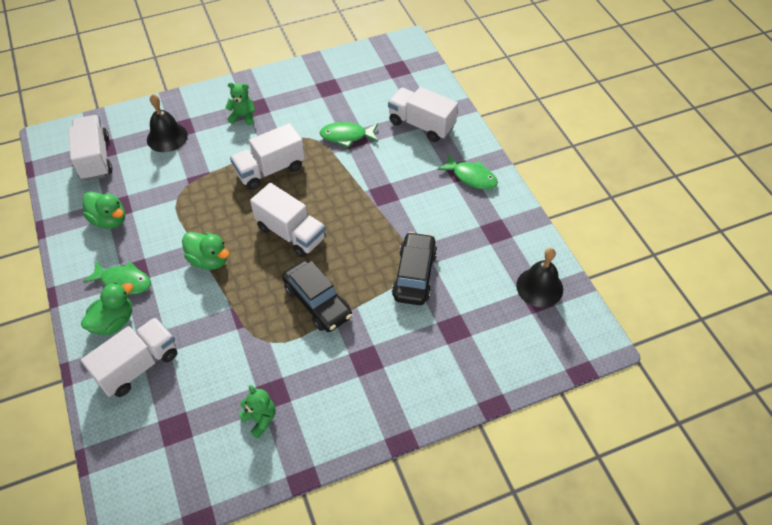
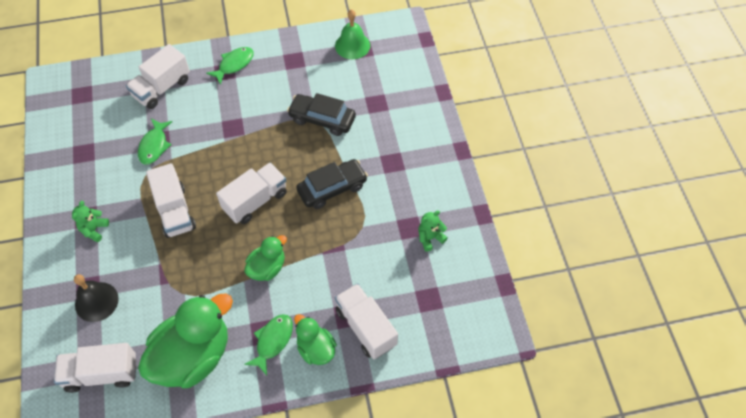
camera: 80 degrees left, 5 degrees up
green duck [83,191,125,229] -> green duck [138,293,233,388], size x1.92
black bell [516,248,563,307] -> green bell [335,9,370,59]

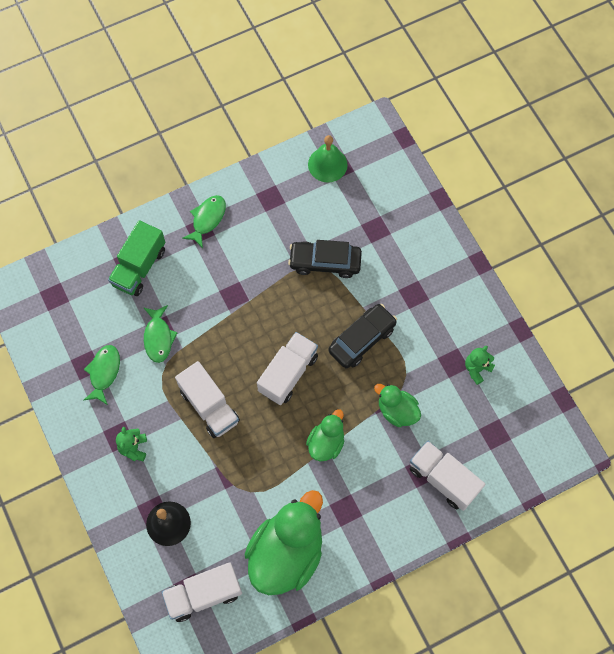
camera: 15 degrees left, 10 degrees up
white truck [126,44,190,109] -> green truck [108,220,166,296]
green fish [244,314,293,375] -> green fish moved to [83,345,120,405]
green duck [294,314,337,365] -> green duck moved to [374,384,421,427]

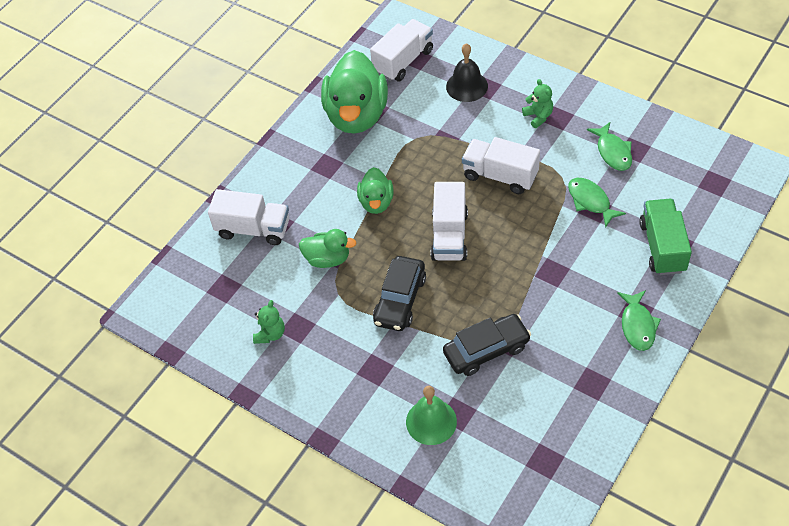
camera: 155 degrees right, 15 degrees down
green bell [308,135,348,182] -> green bell moved to [406,386,457,445]

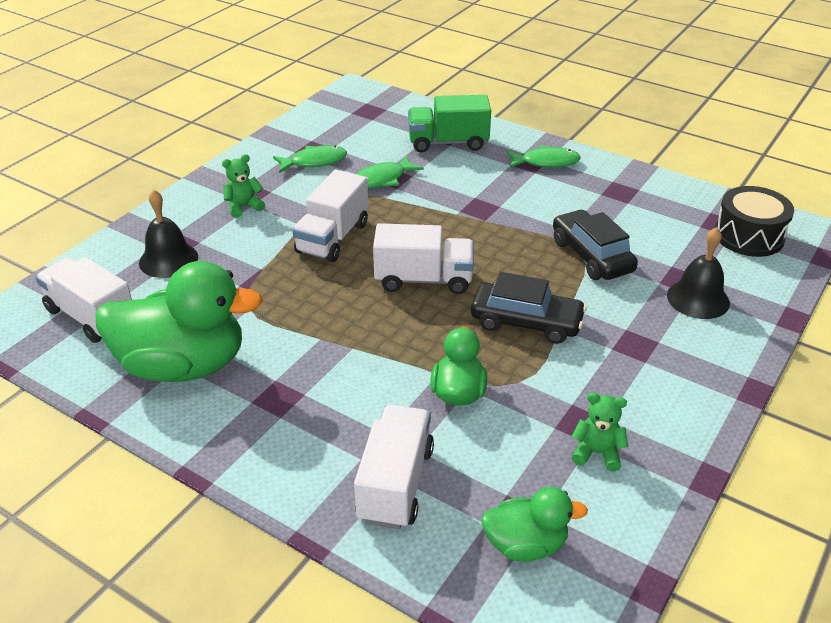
camera: 95 degrees left, 15 degrees down
green duck [357,167,394,214] -> green duck moved to [481,487,588,562]
green bell [406,386,457,445] -> black bell [667,227,730,319]
none -> black drum [715,186,794,257]

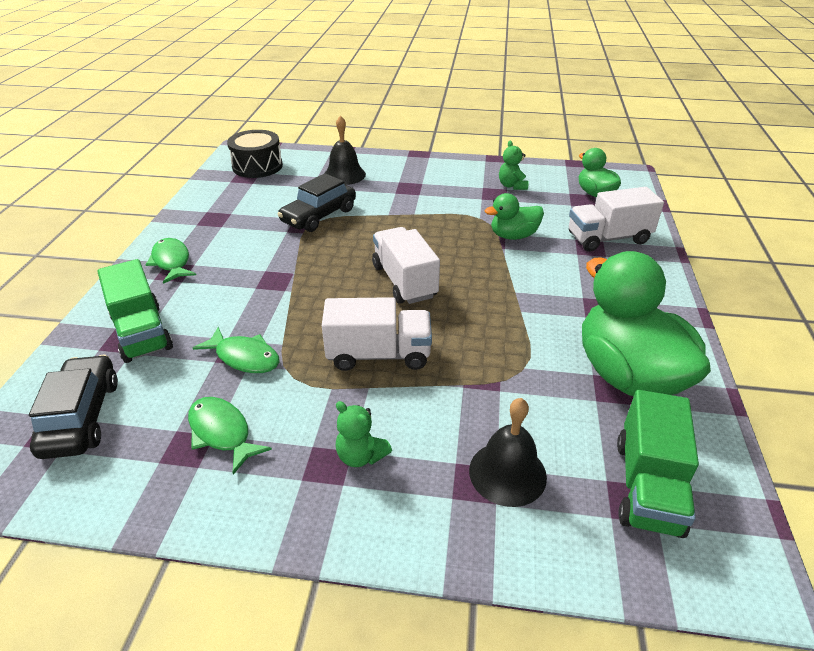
camera: 115 degrees left, 0 degrees up
white truck [36,257,132,343] -> green truck [617,390,699,538]
black car [471,272,587,344] -> black car moved to [29,355,118,459]

